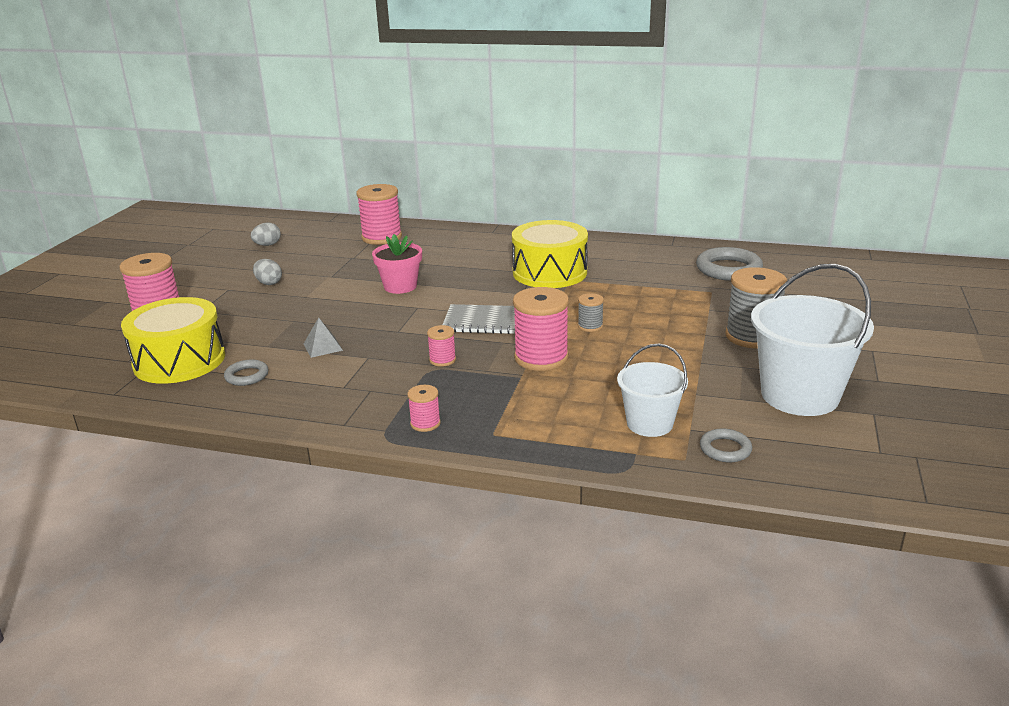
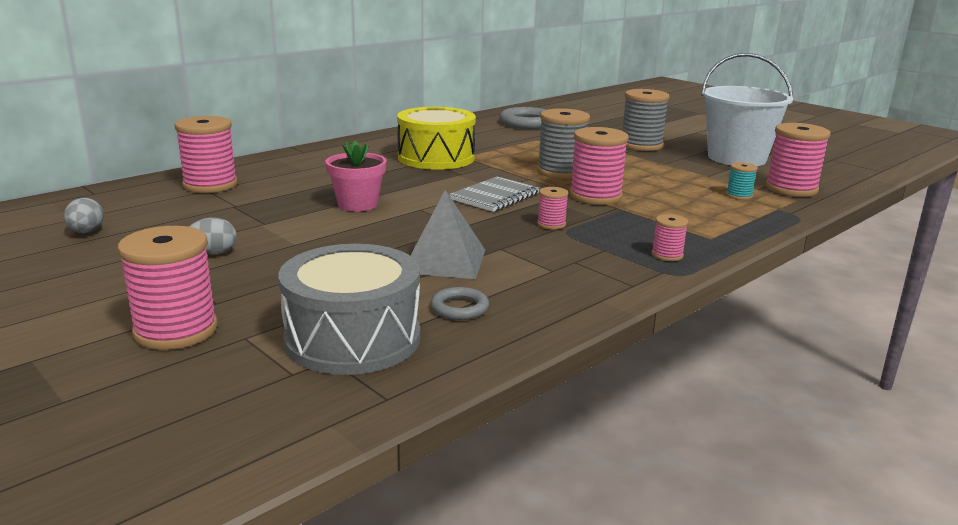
camera: 60 degrees left, 5 degrees down
yellow drum [121,297,225,384] -> grey drum [278,244,420,375]
grey pyramid [304,317,343,358] -> grey pyramid [410,190,485,279], size x1.79
grey spool [578,293,604,332] -> grey spool [537,108,590,179], size x2.02
white bucket [617,344,688,437] -> turquoise spool [726,162,758,200]
grey ring [700,428,752,462] -> pink spool [765,123,831,197]

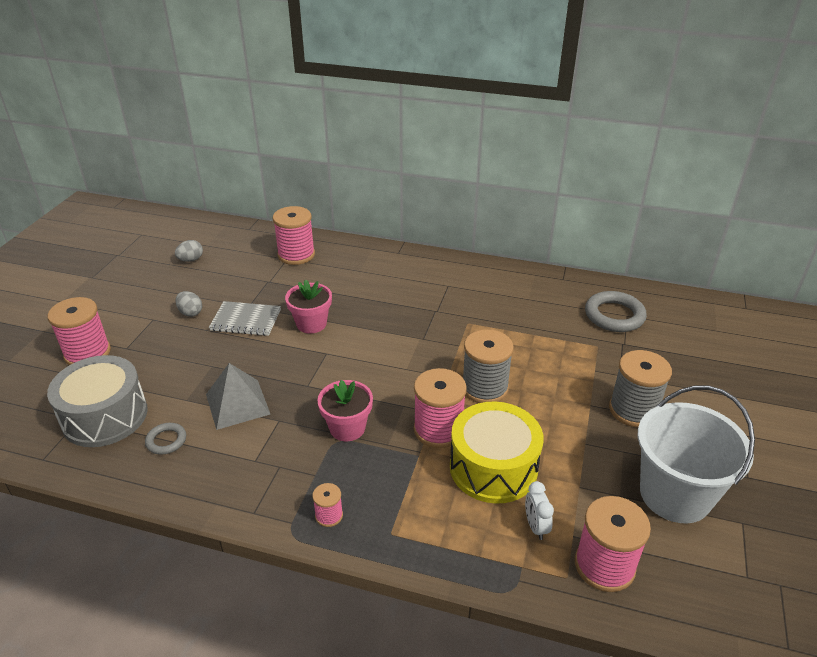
camera: 60 degrees right, 15 degrees up
yellow drum [397,107,476,170] -> yellow drum moved to [450,402,544,504]
grey notebook [449,177,539,212] -> grey notebook moved to [209,301,281,336]
pink spool [537,187,568,230] -> pink flower pot [317,380,373,441]
turquoise spool [726,162,758,200] -> white clock [525,481,554,540]

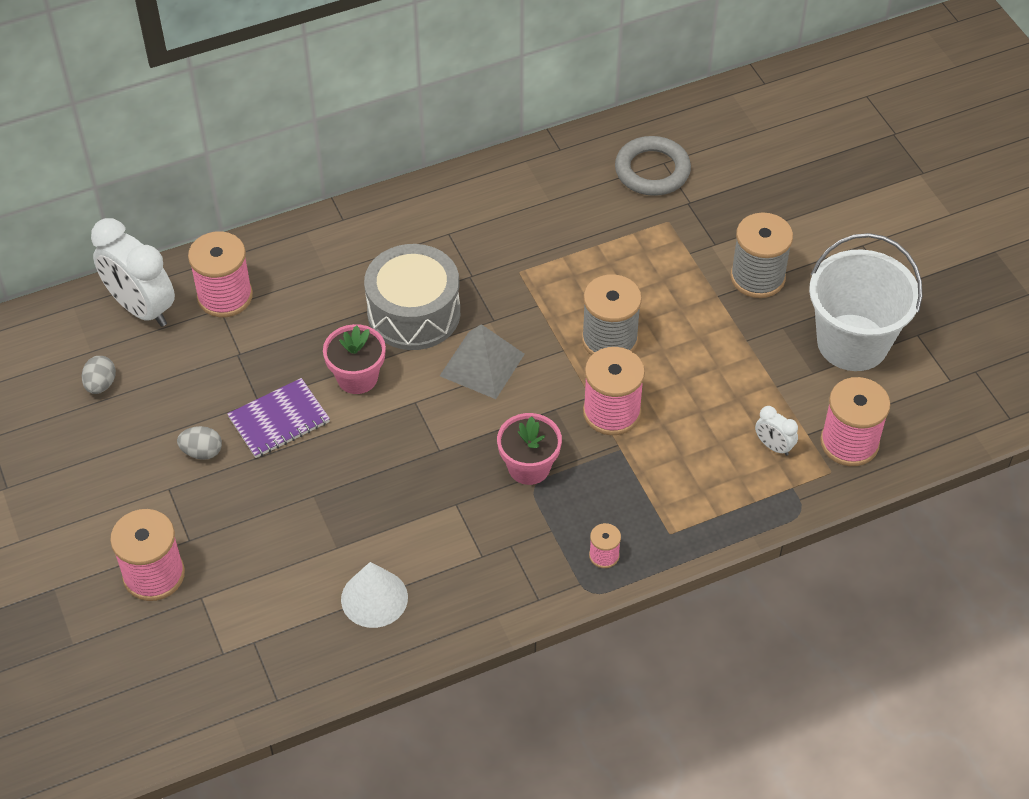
camera: 40 degrees left, 15 degrees up
grey drum [47,355,148,447] -> grey drum moved to [364,244,460,350]
grey ring [145,423,186,455] -> white cone [341,562,408,628]
grey pyramid [206,363,270,430] -> grey pyramid moved to [440,324,525,399]
grey notebook [209,301,281,336] -> purple notebook [227,378,330,458]
yellow drum [450,402,544,504] -> none
none -> white clock [91,218,175,327]

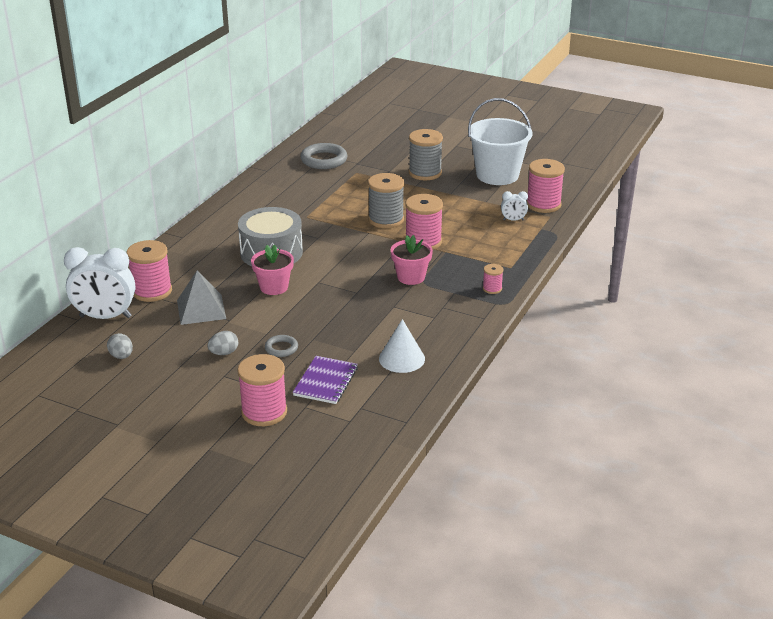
camera: 40 degrees left, 20 degrees down
purple notebook [227,378,330,458] -> purple notebook moved to [293,356,358,404]
grey pyramid [440,324,525,399] -> grey pyramid moved to [177,270,226,325]
none -> grey ring [265,335,298,357]

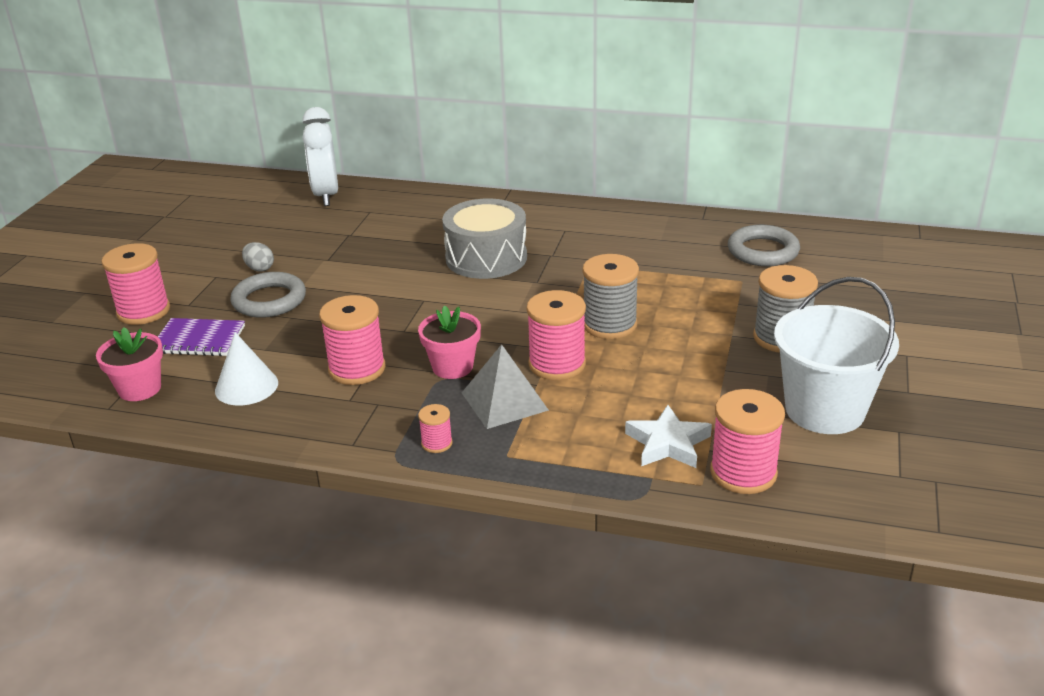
camera: 80 degrees right, 0 degrees up
grey egg [107,333,133,359] -> none
pink spool [127,240,172,302] -> pink spool moved to [319,295,385,385]
grey pyramid [177,270,226,325] -> grey pyramid moved to [462,344,549,429]
pink flower pot [251,244,294,295] -> pink flower pot moved to [96,327,163,401]
grey ring [265,335,298,357] -> grey ring [230,272,306,318], size x1.83
white clock [501,191,528,221] -> white star [625,405,712,468]

